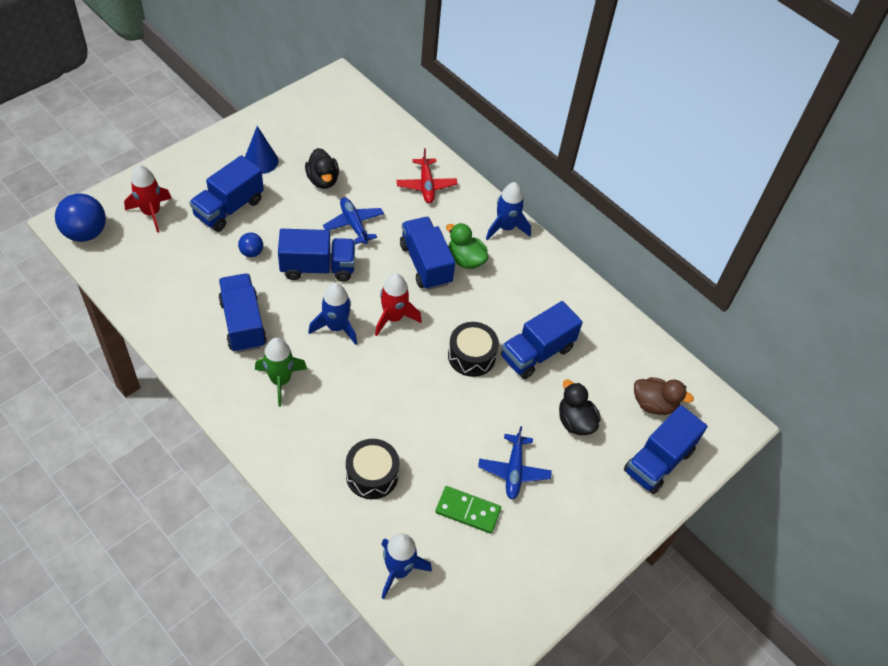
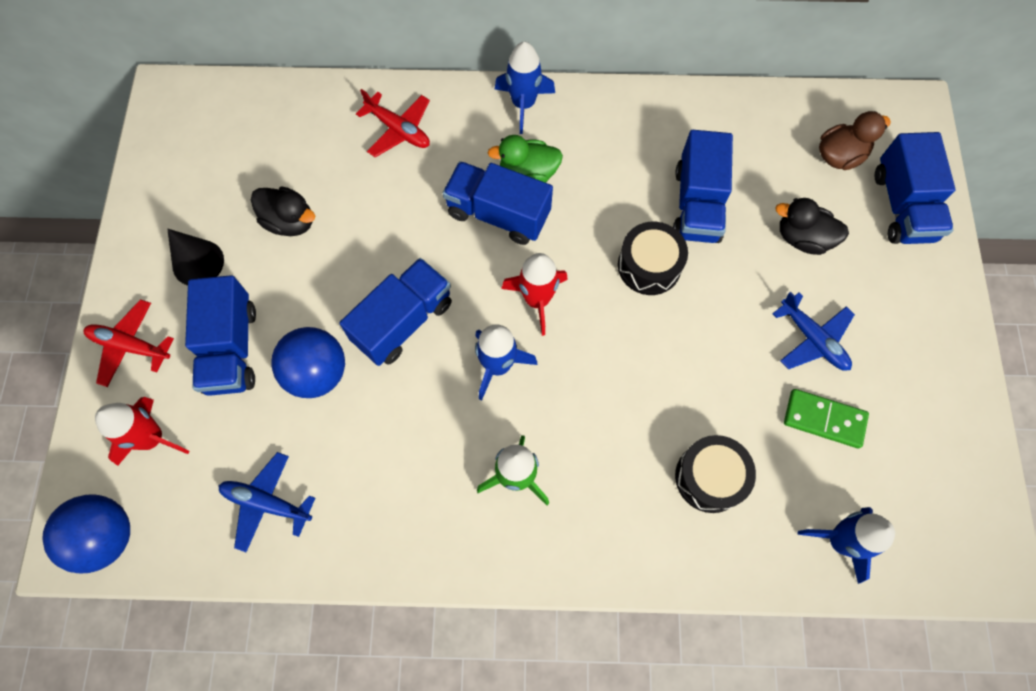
camera: 40 degrees left, 15 degrees up
blue truck [218,274,267,353] -> none
blue ball [238,233,263,257] -> blue ball [271,327,345,398], size x1.92
blue cone [245,126,278,174] -> black cone [167,229,224,285]
blue plane [323,197,384,244] -> blue plane moved to [218,452,315,552]
green domino [436,486,501,534] -> green domino turned 45 degrees clockwise [784,389,869,448]
none -> red plane [83,299,174,387]

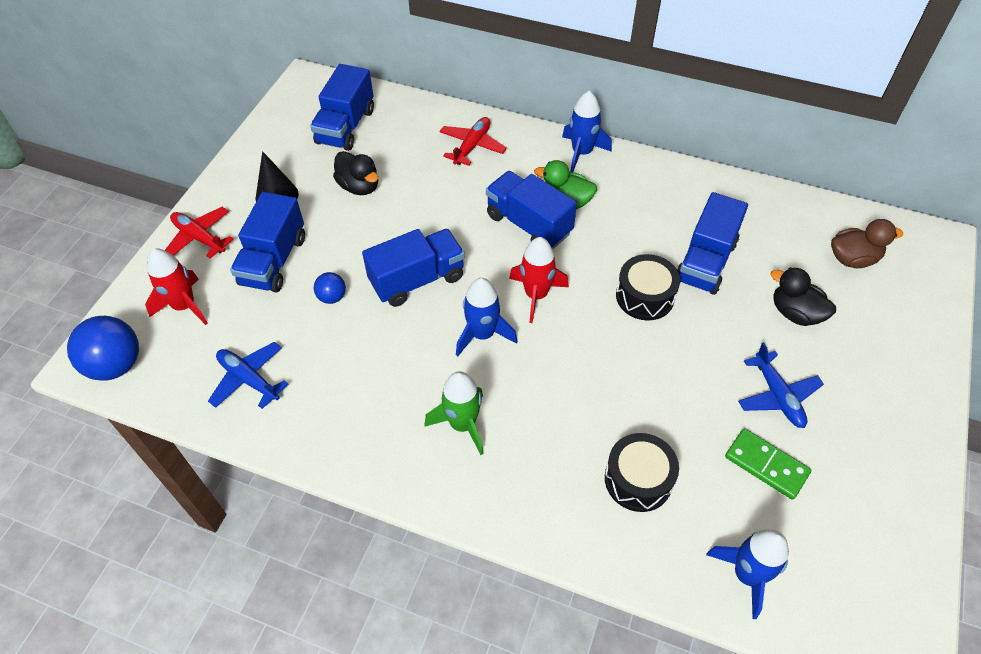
camera: 20 degrees right, 15 degrees down
blue ball [271,327,345,398] -> blue ball [314,272,346,304], size x0.52
red plane [356,89,430,157] -> red plane turned 120 degrees counterclockwise [439,117,507,166]
blue truck [875,132,955,244] -> blue truck moved to [310,64,374,151]

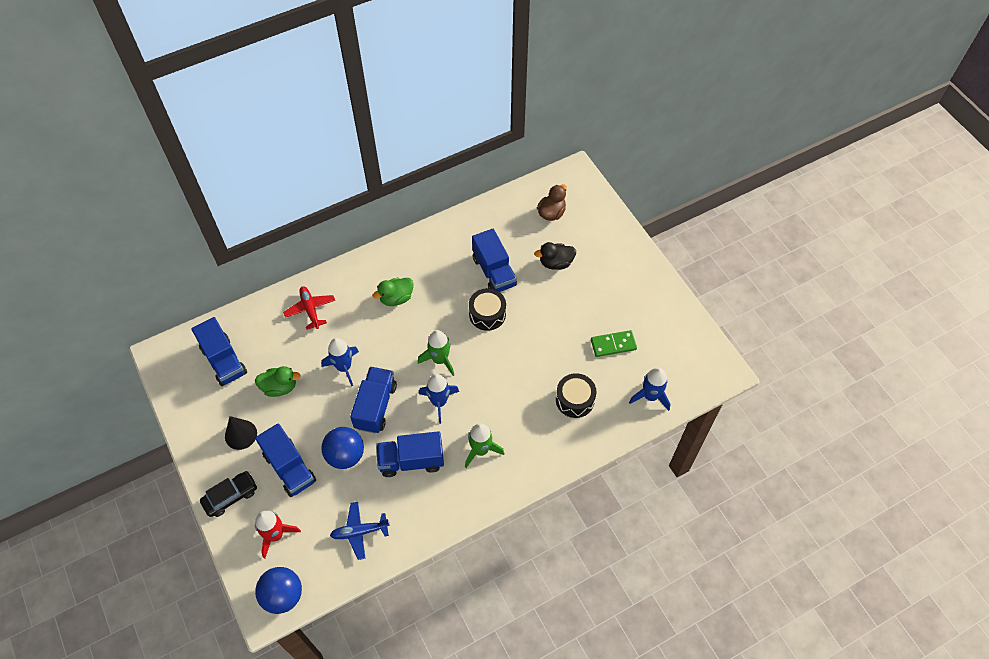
camera: 50 degrees left, 5 degrees up
red plane [165,207,234,258] -> black car [200,471,257,517]
blue ball [314,272,346,304] -> blue ball [321,427,364,469], size x1.92
black duck [333,151,378,195] -> green duck [255,366,301,397]
blue truck [486,171,577,249] -> blue truck moved to [376,431,444,477]
red rocket [509,237,569,323] -> green rocket [418,330,454,376]
blue rocket [562,91,612,172] -> blue rocket moved to [321,338,359,386]
blue plane [738,342,824,428] -> none

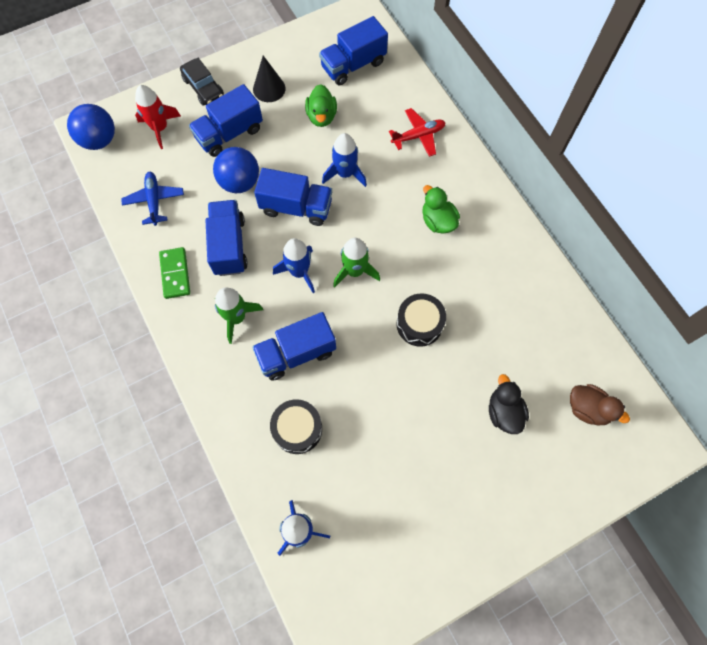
camera: 90 degrees right, 10 degrees up
blue truck [472,229,517,292] -> blue truck moved to [252,312,336,381]
green domino [591,330,637,357] -> green domino moved to [159,247,190,299]

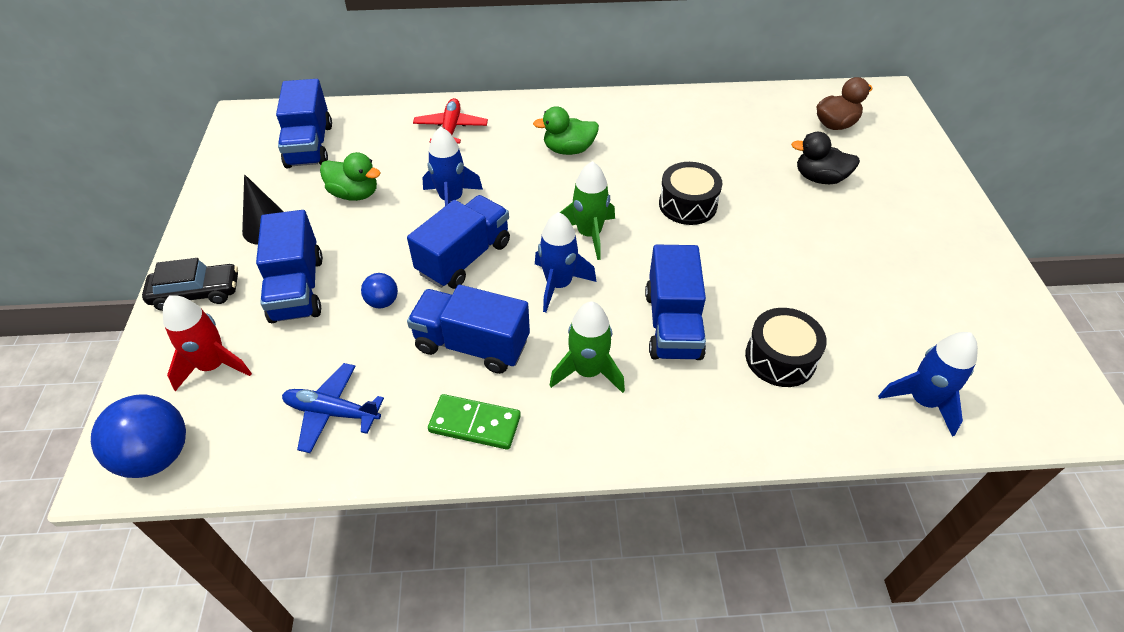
camera: 65 degrees left, 20 degrees down
blue ball [213,147,259,193] -> blue ball [361,273,398,308], size x0.52

